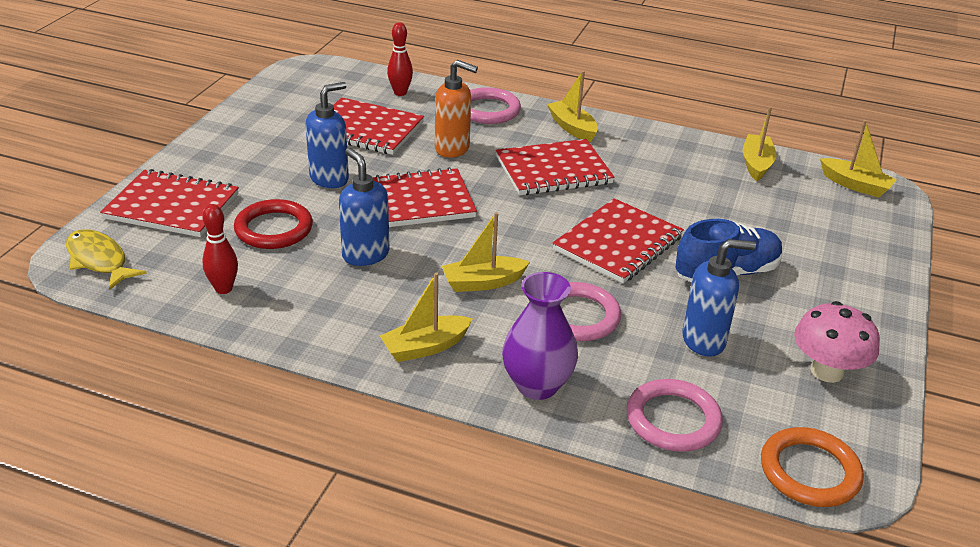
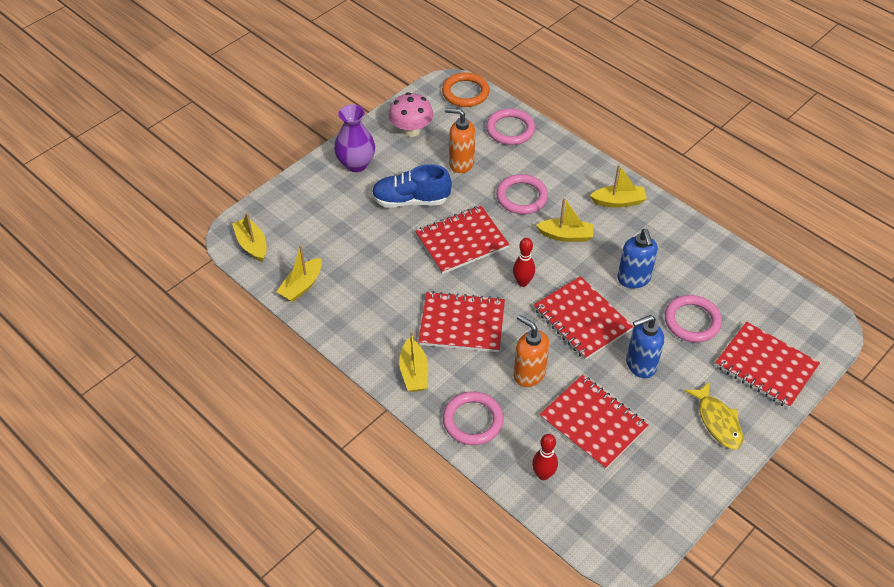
camera: 155 degrees left, 15 degrees up
yellow fish [66,229,147,290] -> yellow fish moved to [684,381,743,449]
red bowling pin [202,204,238,294] -> red bowling pin moved to [513,238,535,287]
red ring [234,199,313,249] -> pink ring [665,295,722,342]
red notebook [373,167,477,227] -> red notebook turned 45 degrees clockwise [534,276,633,360]
purple vase [502,272,578,400] -> purple vase moved to [334,105,375,172]
blue soap dispenser [682,239,756,357] -> orange soap dispenser [445,108,475,173]

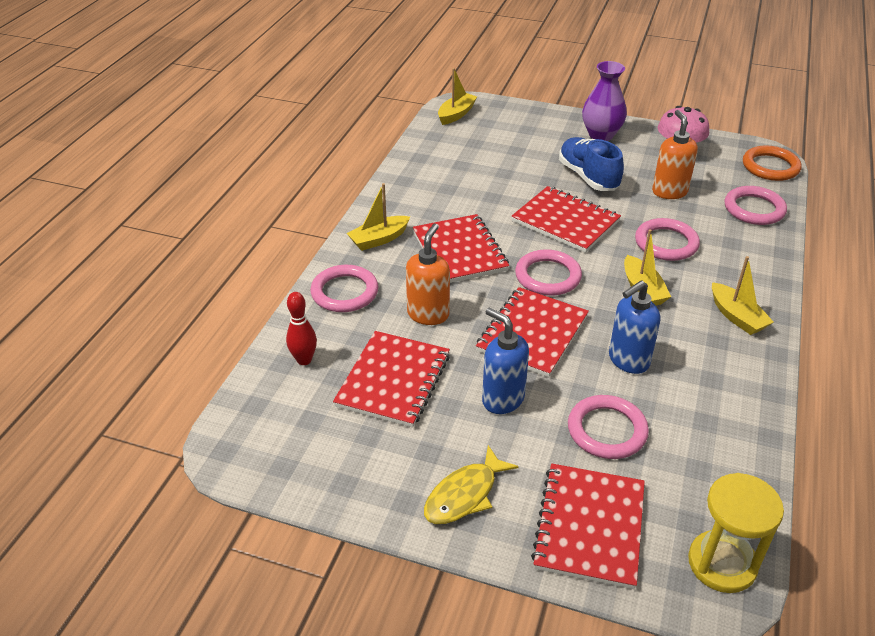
camera: 65 degrees right, 10 degrees down
yellow boat [277,245,322,302] -> none
red bowling pin [513,238,535,287] -> pink ring [515,249,582,296]
none -> yellow hourglass [688,473,784,593]

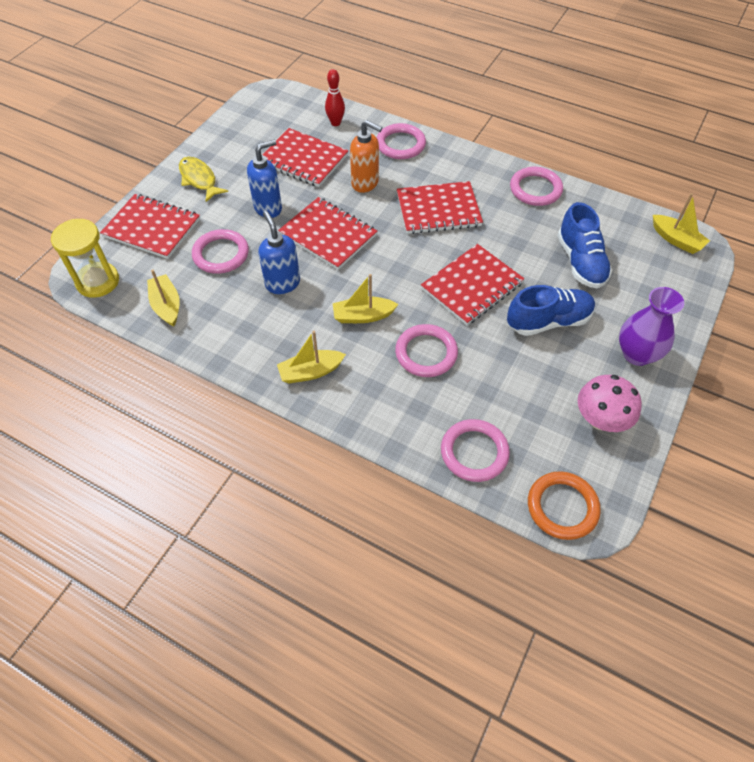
camera: 100 degrees right, 15 degrees up
yellow boat [347,183,410,251] -> yellow boat moved to [147,270,180,327]
pink ring [515,249,582,296] -> pink ring moved to [510,167,563,206]
orange soap dispenser [652,110,698,199] -> none
none -> blue shoe [557,202,612,288]

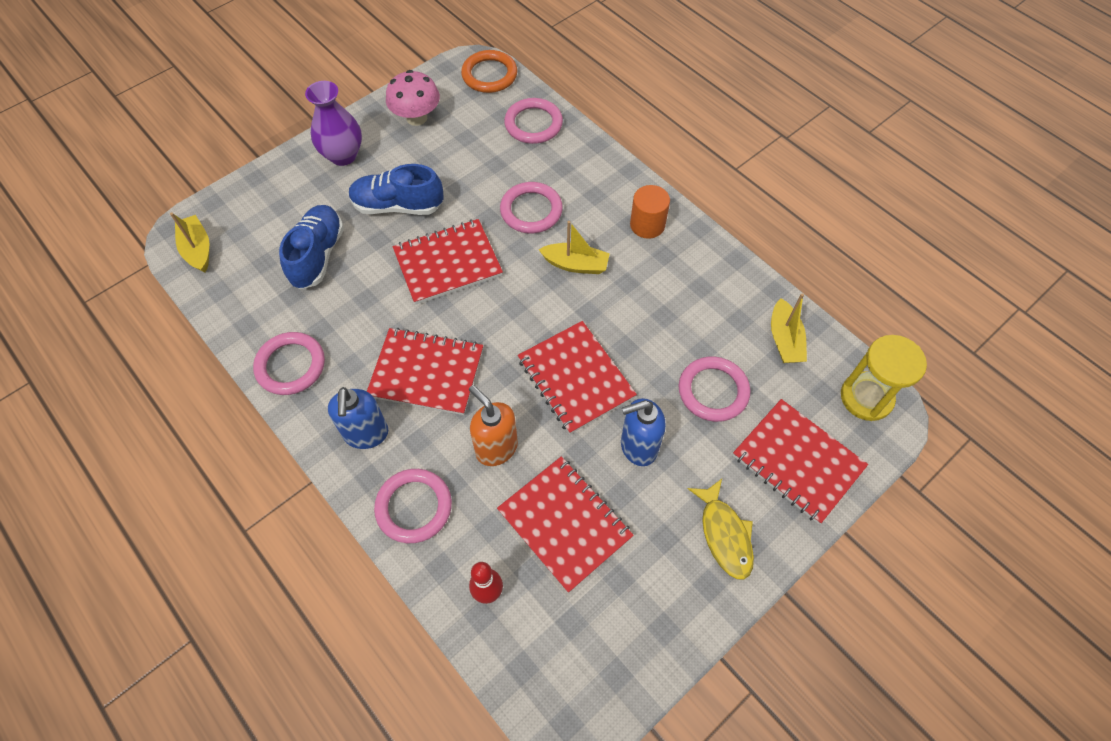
camera: 160 degrees left, 5 degrees up
blue soap dispenser [258,211,300,294] -> blue soap dispenser moved to [328,387,388,449]
yellow boat [277,331,346,384] -> orange cylinder [630,185,670,239]

